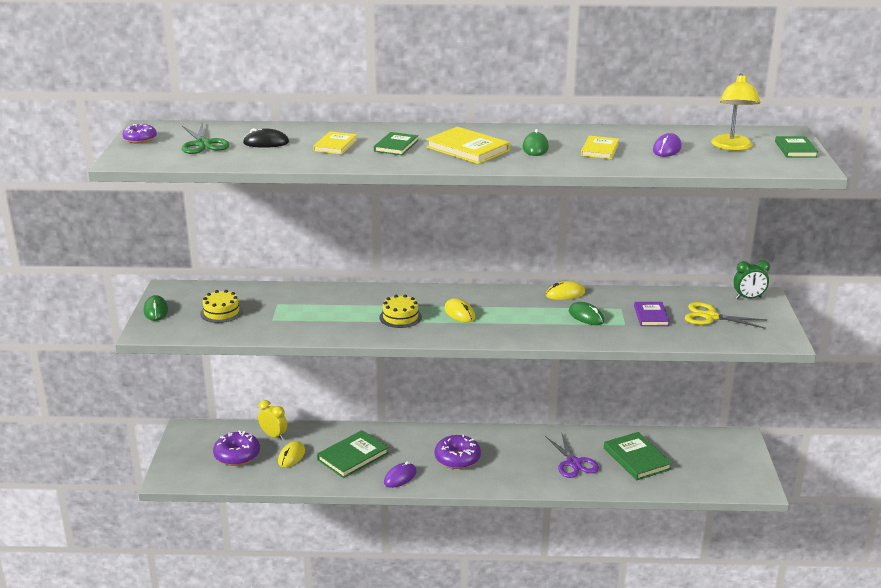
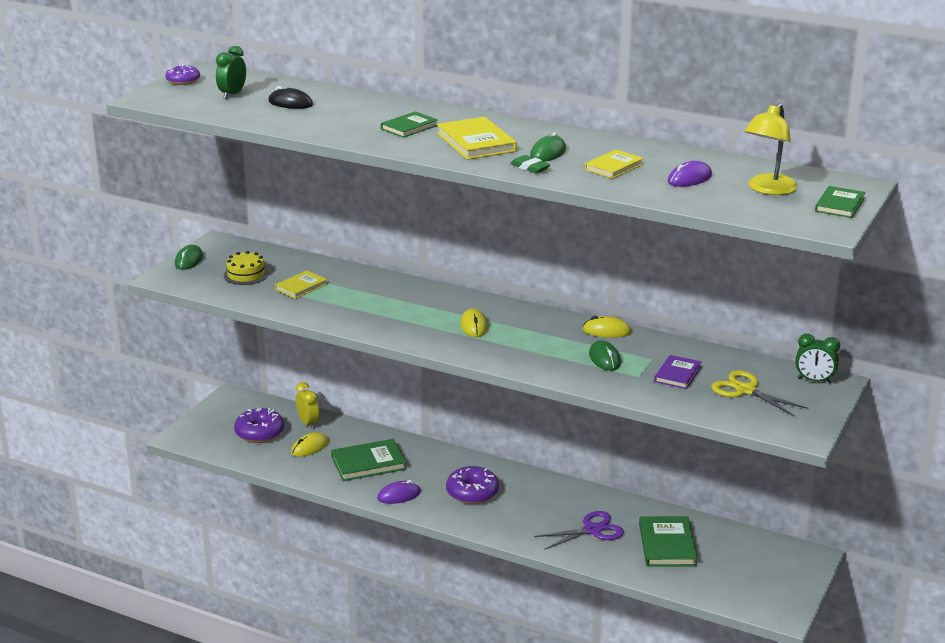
camera: 25 degrees right, 0 degrees up
green scissors [182,124,230,154] -> green clock [216,46,246,99]
yellow book [313,131,358,155] -> yellow book moved to [275,270,327,299]
yellow cake [379,295,422,328] -> none
purple scissors [545,434,599,478] -> purple scissors turned 120 degrees counterclockwise [535,511,624,550]
none -> green eraser [510,155,550,174]

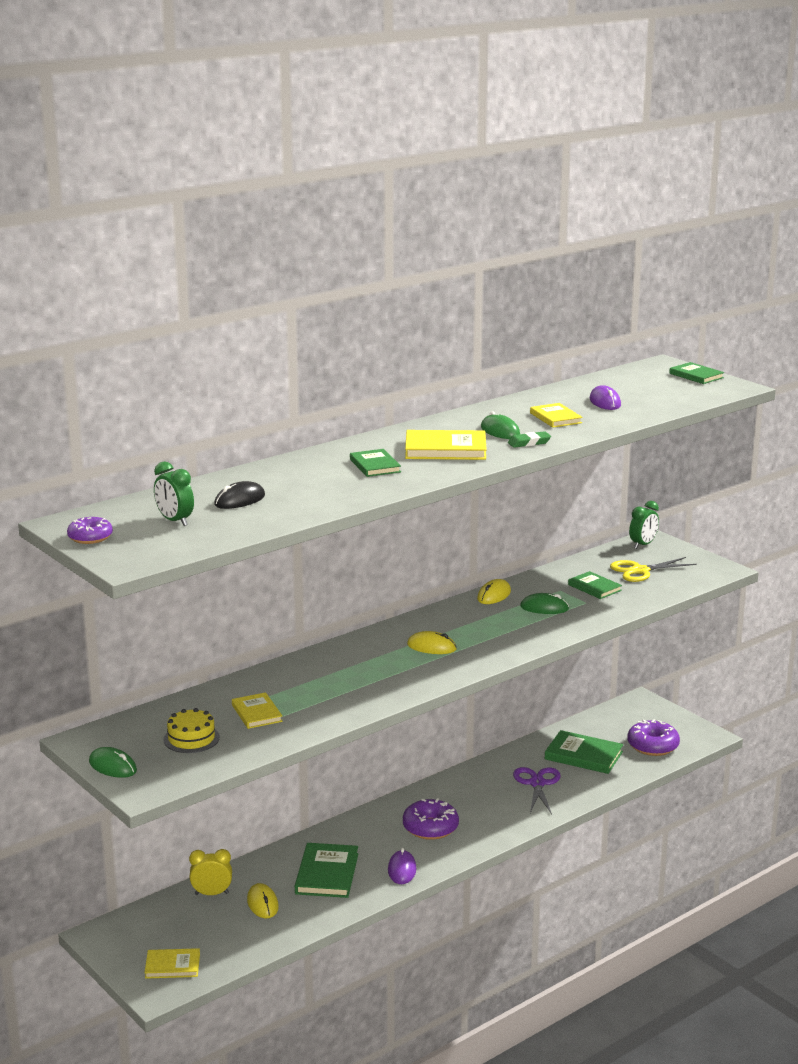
camera: 65 degrees left, 5 degrees down
purple donut [234,407,284,443] -> purple donut moved to [627,719,680,756]
purple book [654,355,702,389] -> green book [568,571,622,599]
yellow lamp [744,103,798,195] -> none
none -> yellow book [145,948,200,979]

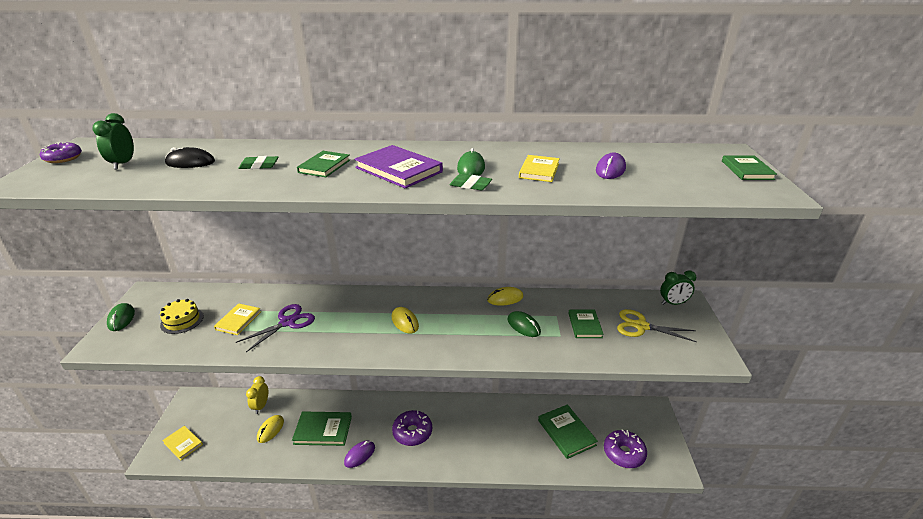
camera: 40 degrees right, 10 degrees up
yellow clock [189,849,232,895] -> yellow clock turned 120 degrees counterclockwise [246,376,268,414]
green book [295,843,358,898] -> green book turned 45 degrees clockwise [292,411,352,446]
yellow book [405,430,487,460] -> purple book [354,145,443,188]
purple scissors [513,767,561,814] -> purple scissors moved to [236,304,315,352]
none -> green eraser [238,156,278,169]

